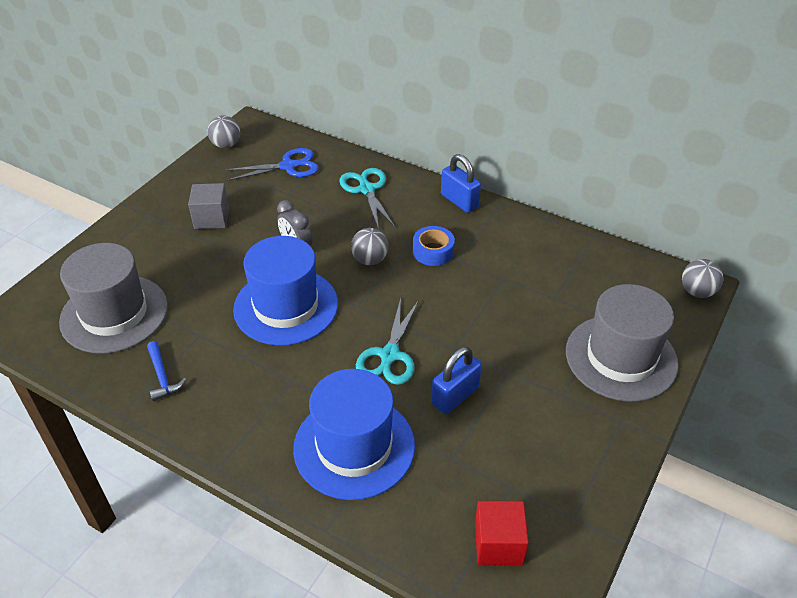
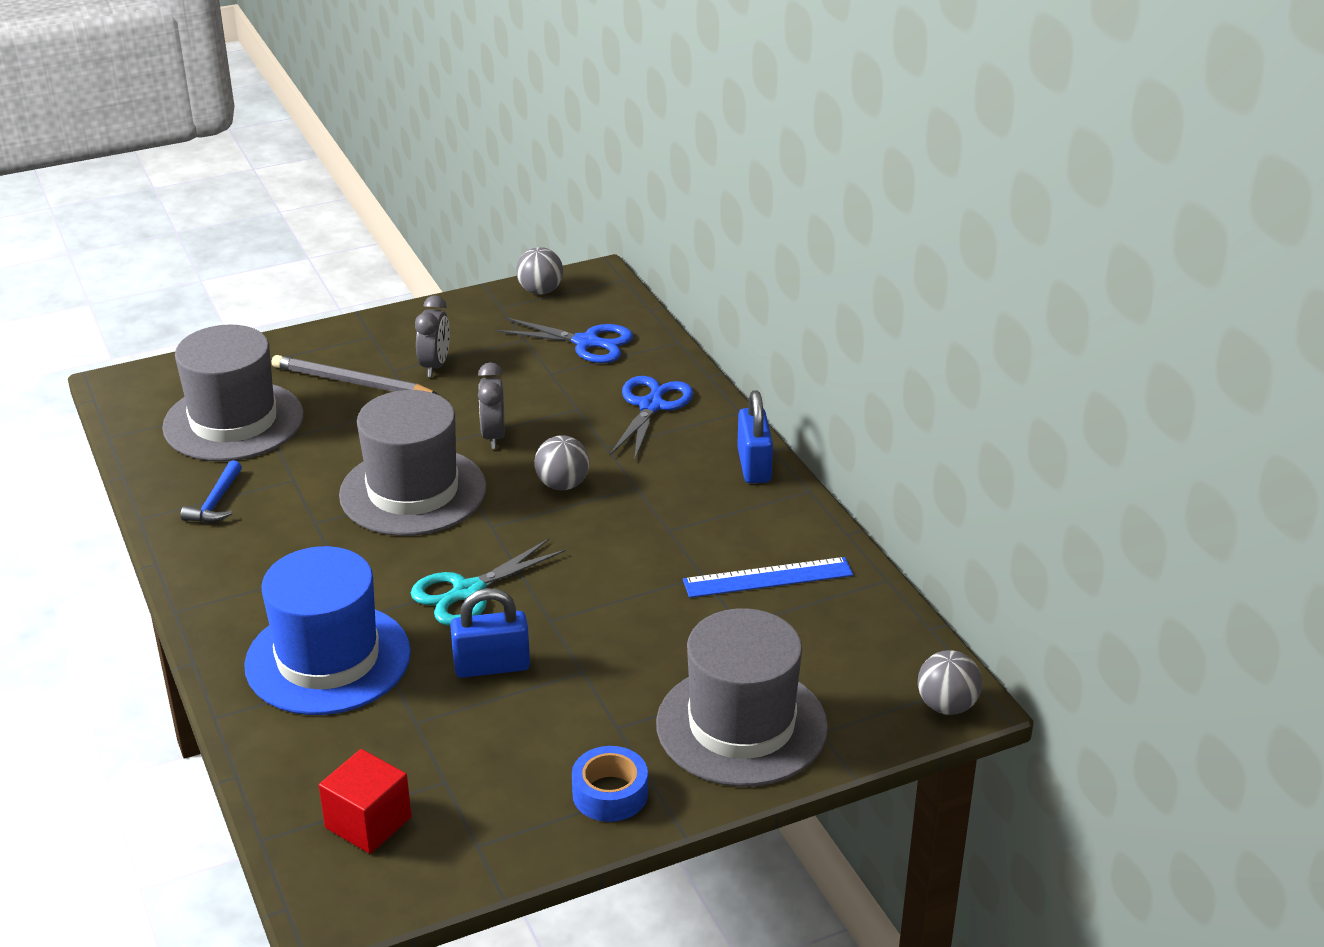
camera: 35 degrees right, 10 degrees down
grey cube [188,183,229,229] -> grey clock [415,295,450,377]
blue hat [233,236,338,346] -> grey hat [339,390,486,536]
turquoise scissors [339,168,395,230] -> blue scissors [610,376,693,461]
blue tape [413,226,455,266] -> blue tape moved to [572,746,648,822]
none -> grey pencil [272,355,439,395]
none -> blue ruler [683,557,853,598]

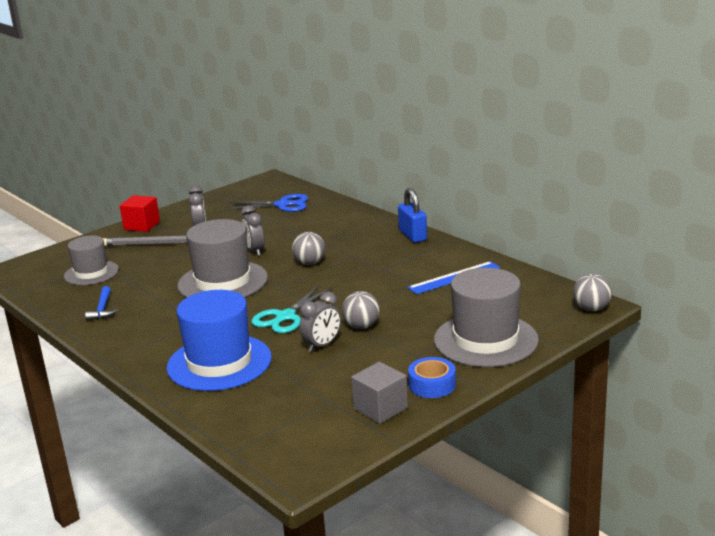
camera: 15 degrees left, 10 degrees down
grey hat [162,325,304,461] -> grey hat [64,235,119,285], size x0.62
red cube [319,749,412,854] -> red cube moved to [120,195,160,232]
blue padlock [450,588,530,678] -> grey clock [299,291,341,352]
grey ball [516,247,563,295] -> grey ball moved to [342,291,380,329]
blue scissors [610,376,693,461] -> none
none -> grey cube [351,362,408,424]

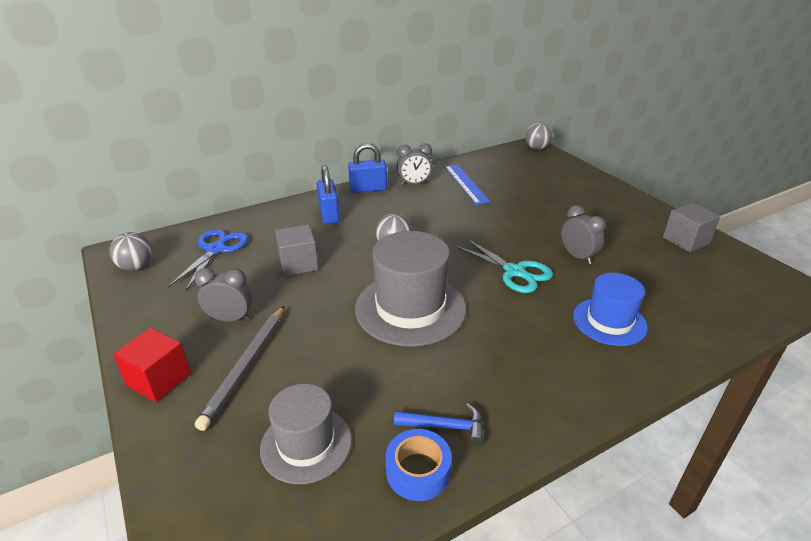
camera: 80 degrees left, 10 degrees up
blue hat [167,290,272,391] -> blue hat [573,273,648,346], size x0.62
grey clock [241,205,265,256] -> grey clock moved to [397,143,433,185]
grey ball [342,291,380,329] -> grey ball moved to [109,232,152,271]
blue tape [408,357,456,398] -> blue tape moved to [386,429,452,501]
grey hat [434,268,539,367] -> none
none -> grey cube [275,224,318,276]
none -> blue padlock [317,165,340,224]

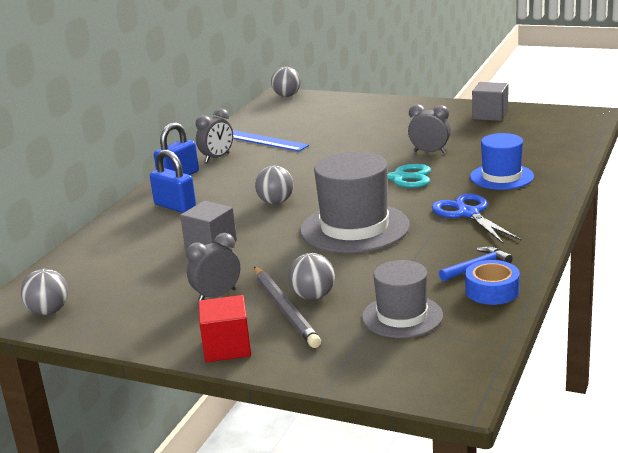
camera: 35 degrees left, 10 degrees down
blue scissors [168,229,248,292] -> blue scissors moved to [432,194,521,243]
none -> grey ball [288,253,335,300]

